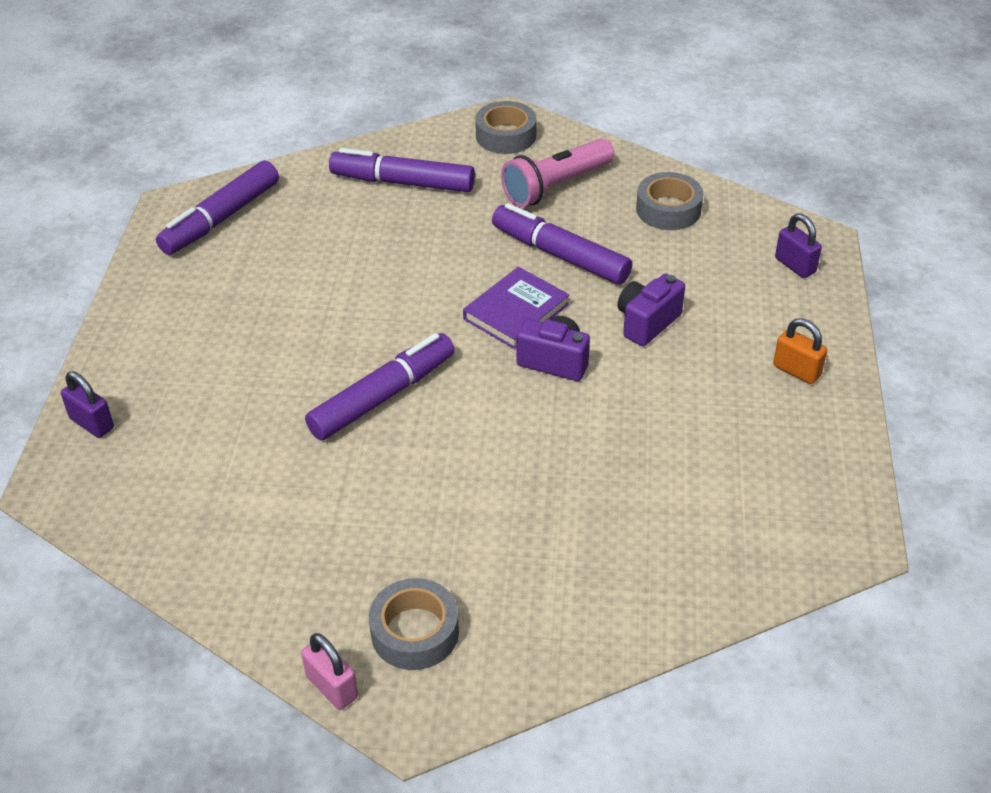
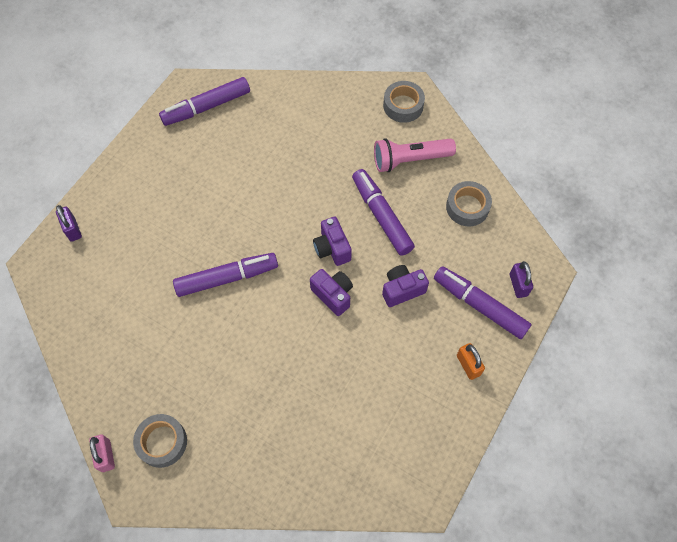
camera: 25 degrees right, 20 degrees up
purple marker [329,148,475,192] -> purple marker moved to [434,266,532,339]
purple book [463,267,569,349] -> purple camera [313,217,352,266]

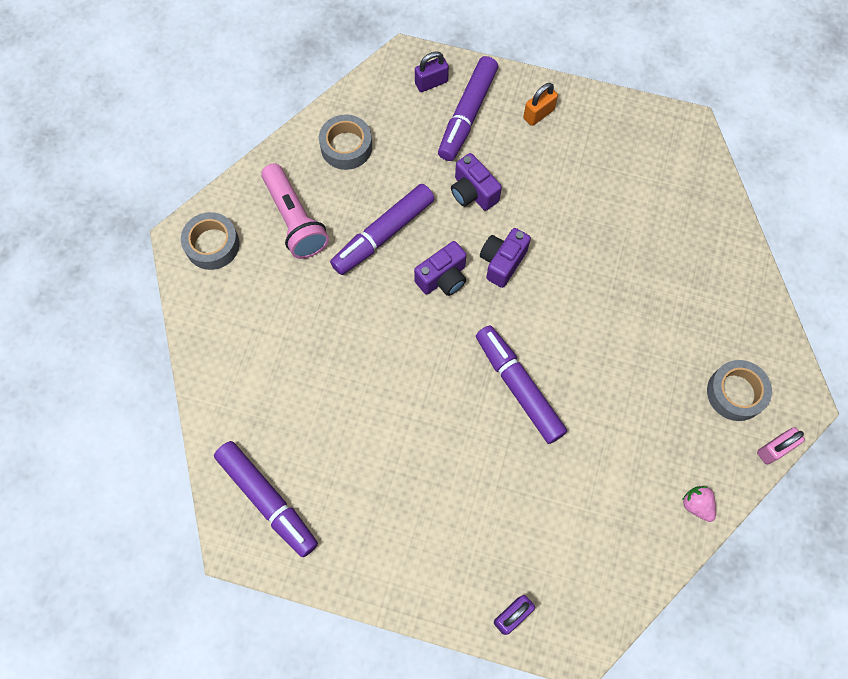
camera: 105 degrees left, 5 degrees up
none -> pink strawberry [682,486,716,522]

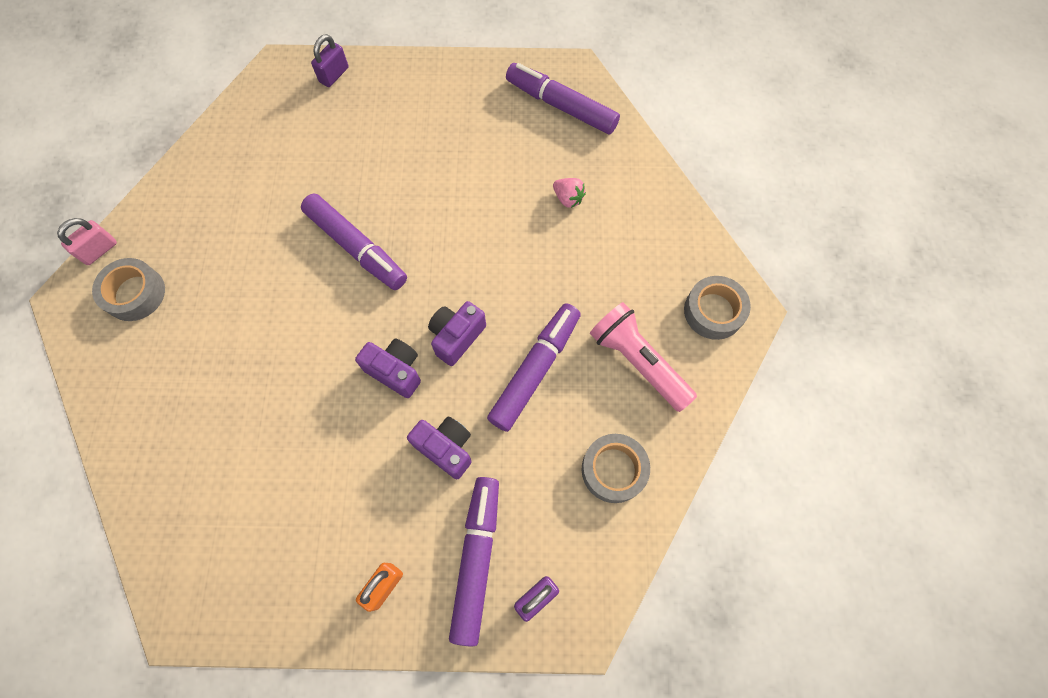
camera: 165 degrees right, 0 degrees up
purple camera [480,228,531,288] -> purple camera turned 75 degrees counterclockwise [355,339,421,398]
pink strawberry [682,486,716,522] -> pink strawberry moved to [553,178,586,208]

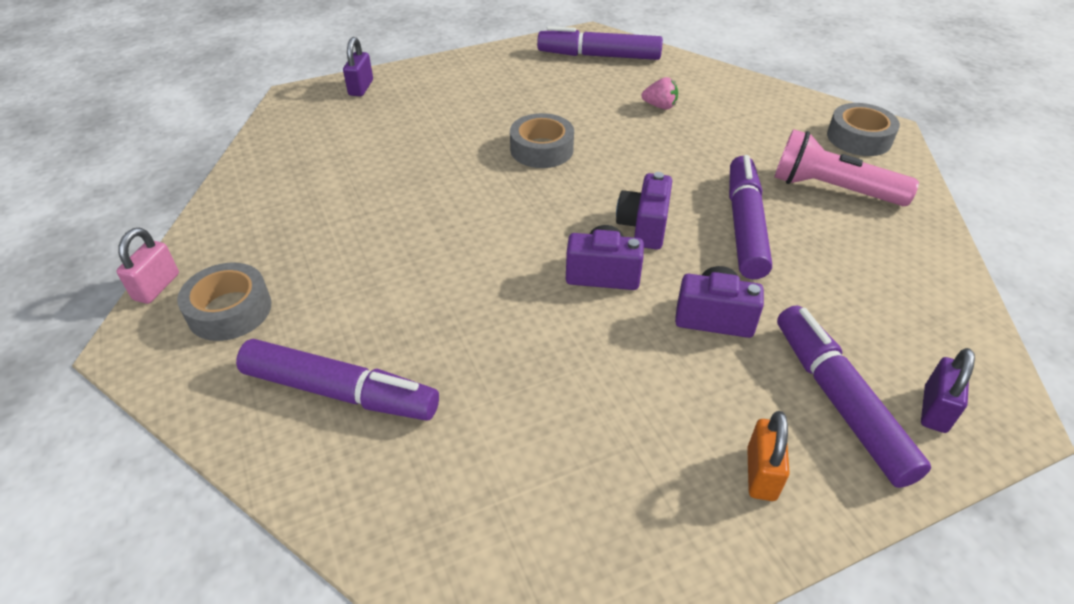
camera: 25 degrees left, 25 degrees down
purple marker [301,193,407,290] -> purple marker moved to [236,339,439,421]
grey tape [582,434,650,503] -> grey tape moved to [510,113,574,168]

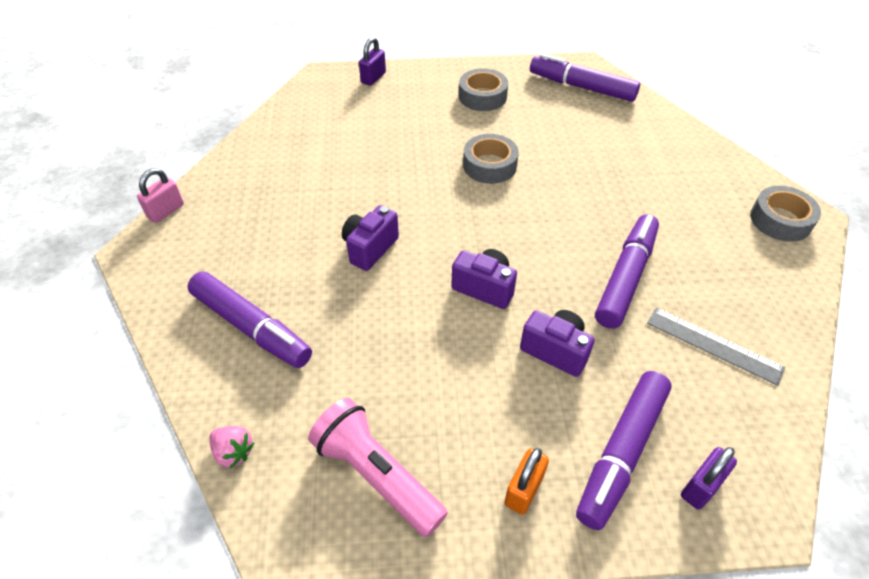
camera: 20 degrees right, 5 degrees up
grey tape [177,263,272,341] -> grey tape moved to [459,68,508,111]
purple camera [616,172,672,249] -> purple camera moved to [342,205,399,271]
pink strawberry [642,77,678,110] -> pink strawberry moved to [210,426,254,468]
pink flashlight [774,129,919,206] -> pink flashlight moved to [308,398,448,537]
purple marker [777,305,931,488] -> purple marker turned 150 degrees counterclockwise [576,371,672,530]
none -> grey ruler [647,307,785,386]

